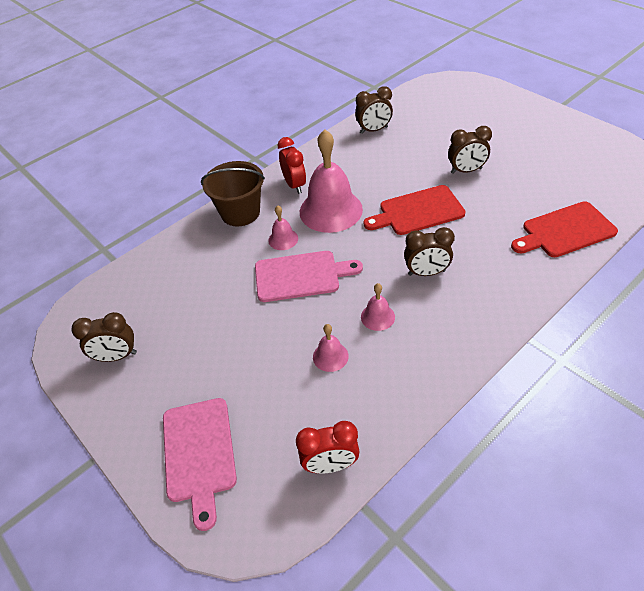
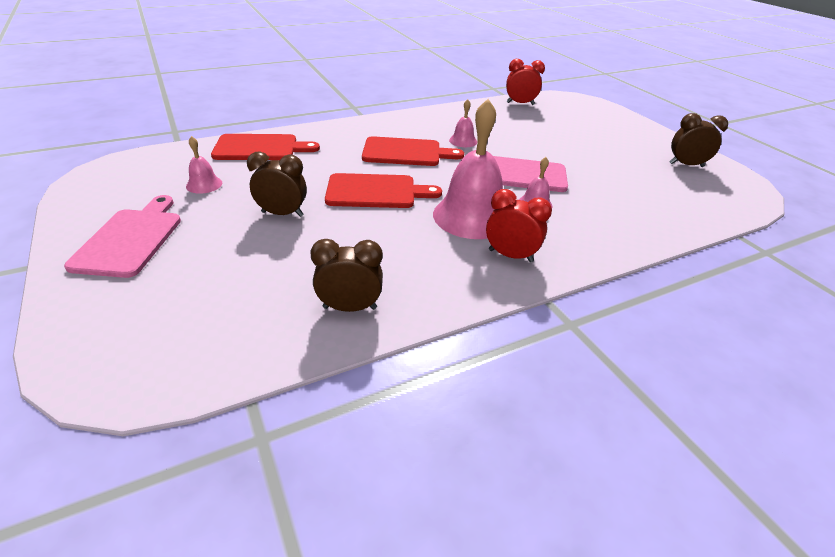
camera: 170 degrees left, 10 degrees down
pink cutting board [163,398,237,531] -> pink cutting board moved to [64,195,181,278]
brown bucket [201,161,265,226] -> none
red clock [278,137,306,194] -> red clock turned 120 degrees clockwise [486,189,552,263]
pink bell [313,324,349,372] -> pink bell moved to [186,136,222,194]
brown clock [404,227,455,276] -> red cutting board [362,136,464,166]

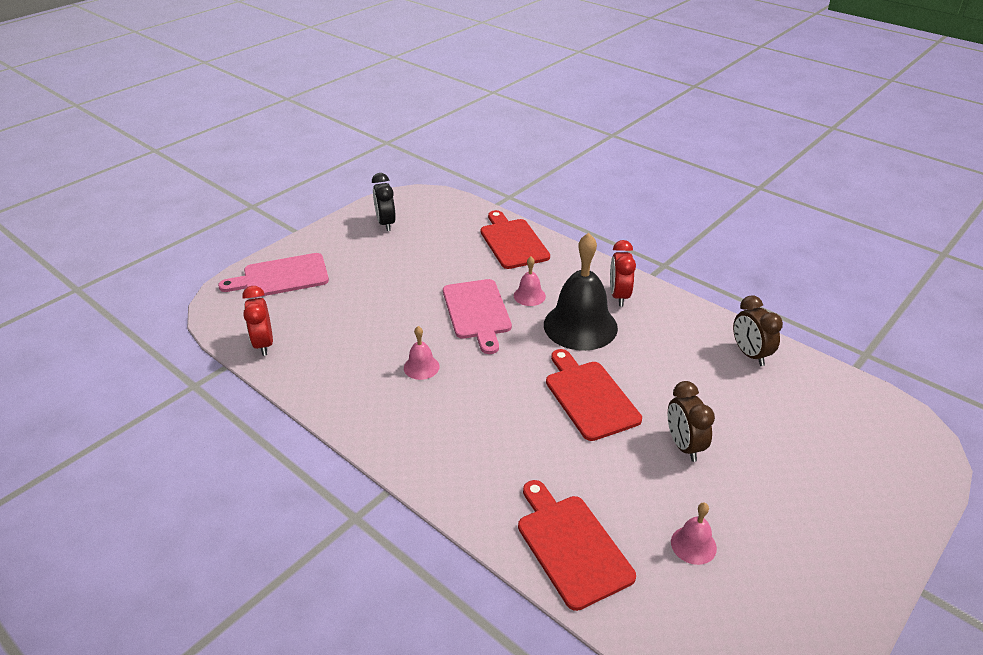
camera: 110 degrees left, 0 degrees up
pink cutting board [64,195,181,278] -> pink cutting board moved to [218,253,329,298]
red cutting board [362,136,464,166] -> red cutting board moved to [481,210,550,269]
pink bell [433,99,503,239] -> black bell [544,233,618,351]
brown clock [669,113,728,167] -> black clock [372,173,396,231]

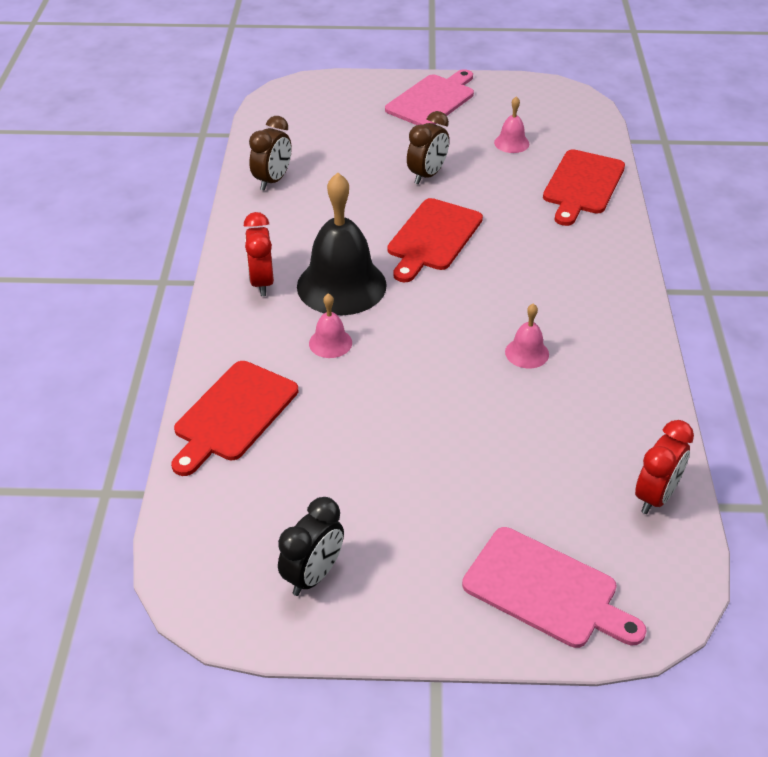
camera: 130 degrees left, 5 degrees up
pink cutting board [443,279,512,354] -> pink cutting board moved to [385,69,474,125]
red clock [610,240,636,306] -> red clock turned 120 degrees clockwise [244,212,274,296]

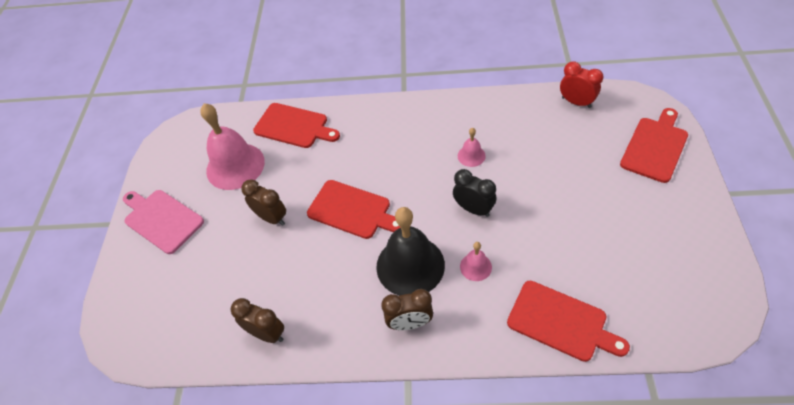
camera: 85 degrees left, 10 degrees up
red clock [244,212,274,296] -> brown clock [381,289,433,330]
black clock [278,497,344,596] -> black clock moved to [453,169,496,217]
pink cutting board [462,527,647,648] -> red cutting board [620,108,688,183]
pink bell [494,97,529,153] -> pink bell [200,103,265,190], size x2.18

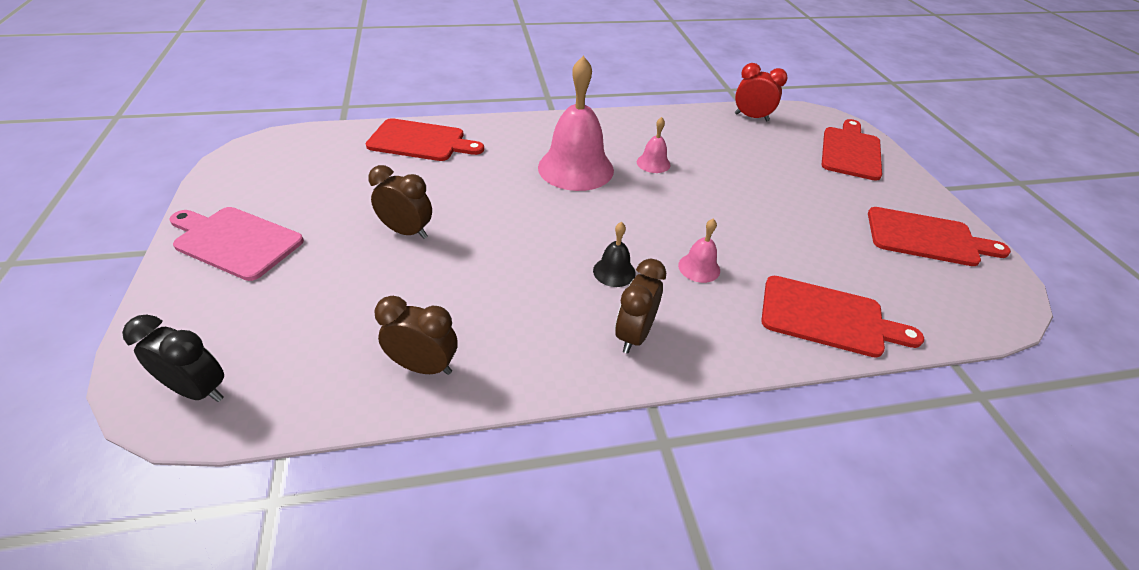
camera: 20 degrees left, 10 degrees down
pink bell [200,103,265,190] -> pink bell moved to [538,56,614,191]
red cutting board [307,180,400,239] -> red cutting board moved to [868,207,1011,266]
black bell [376,207,445,296] -> black bell [593,222,636,287], size x0.46
brown clock [381,289,433,330] -> brown clock turned 135 degrees clockwise [615,259,666,354]
black clock [453,169,496,217] -> black clock moved to [122,314,224,402]

